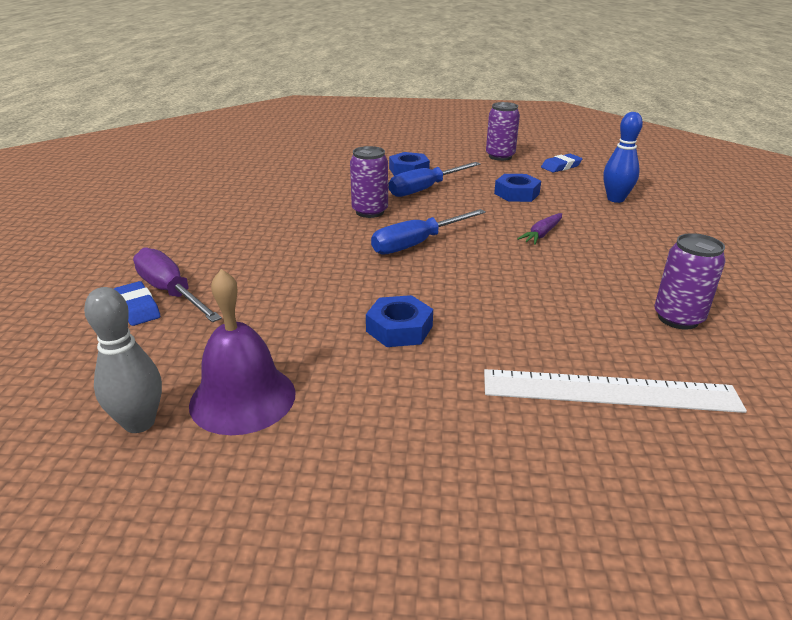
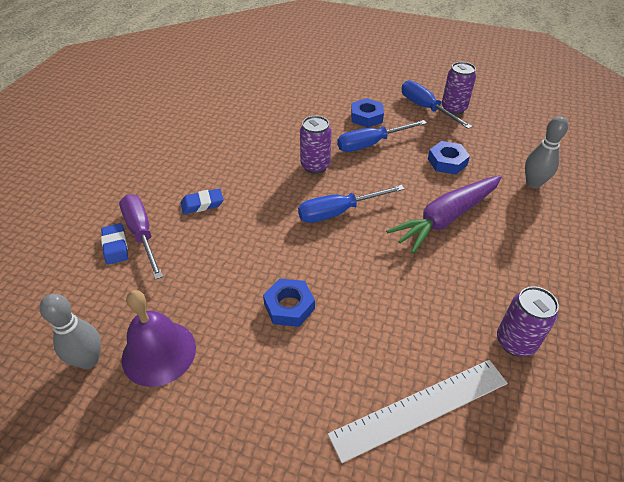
camera: 15 degrees right, 15 degrees up
white ruler [484,369,747,413] -> white ruler turned 45 degrees counterclockwise [328,360,508,463]
purple carrot [517,213,562,245] -> purple carrot [386,175,502,254], size x2.17
blue eraser [541,154,583,173] -> blue eraser moved to [181,189,223,214]
blue bowling pin [603,112,643,203] -> grey bowling pin [525,116,568,188]
none -> blue screwdriver [401,80,472,129]

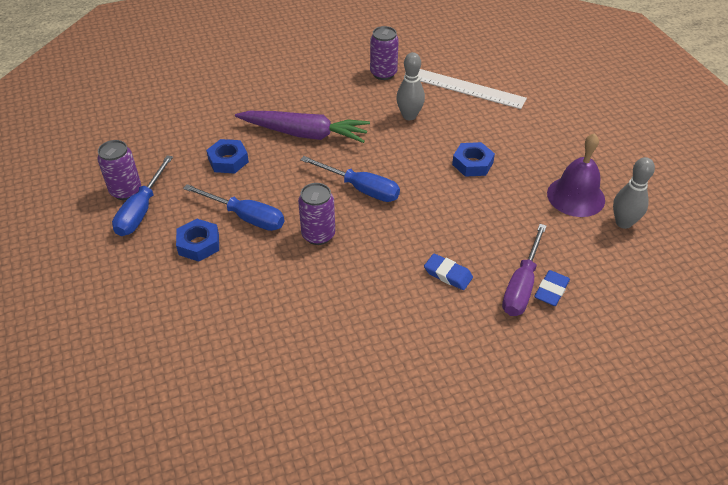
camera: 130 degrees left, 0 degrees up
grey bowling pin [525,116,568,188] -> grey bowling pin moved to [396,52,425,120]

